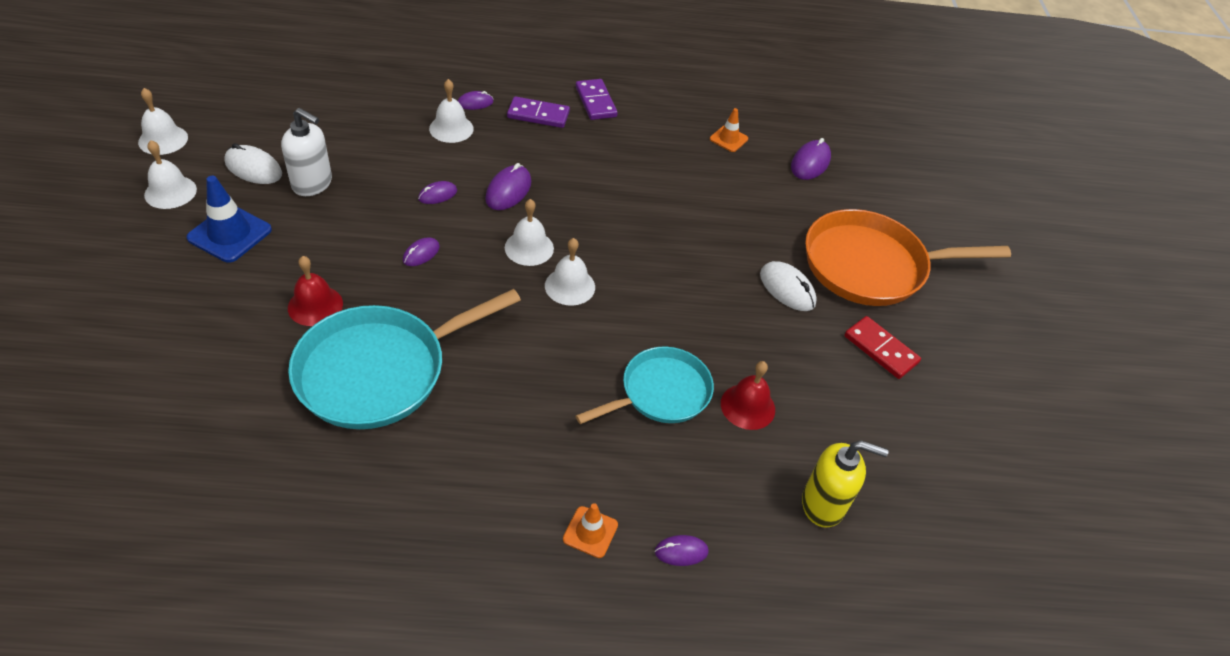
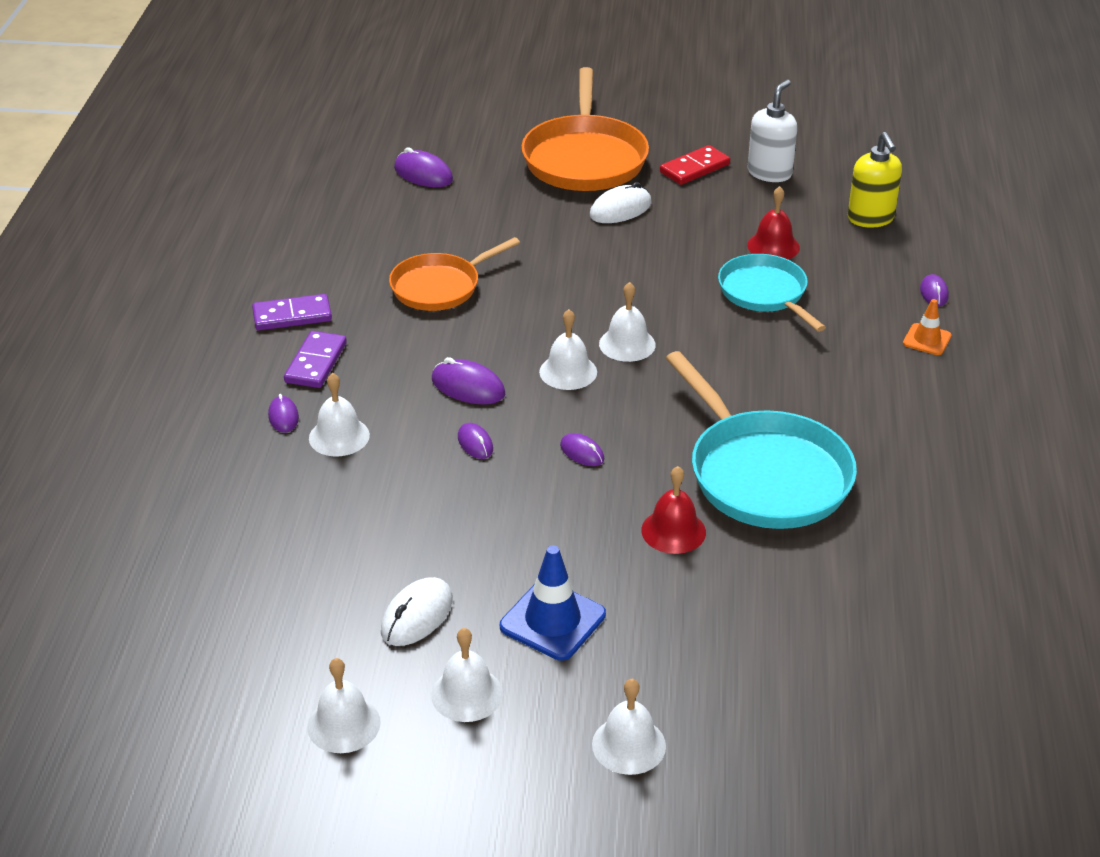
camera: 80 degrees left, 10 degrees down
white soap dispenser [281,108,332,196] -> white soap dispenser moved to [748,80,797,182]
orange traffic cone [710,108,748,152] -> none
yellow soap dispenser [802,440,889,528] -> yellow soap dispenser turned 150 degrees clockwise [848,132,902,228]
none -> orange pan [389,237,520,311]
none -> white bell [592,679,666,775]

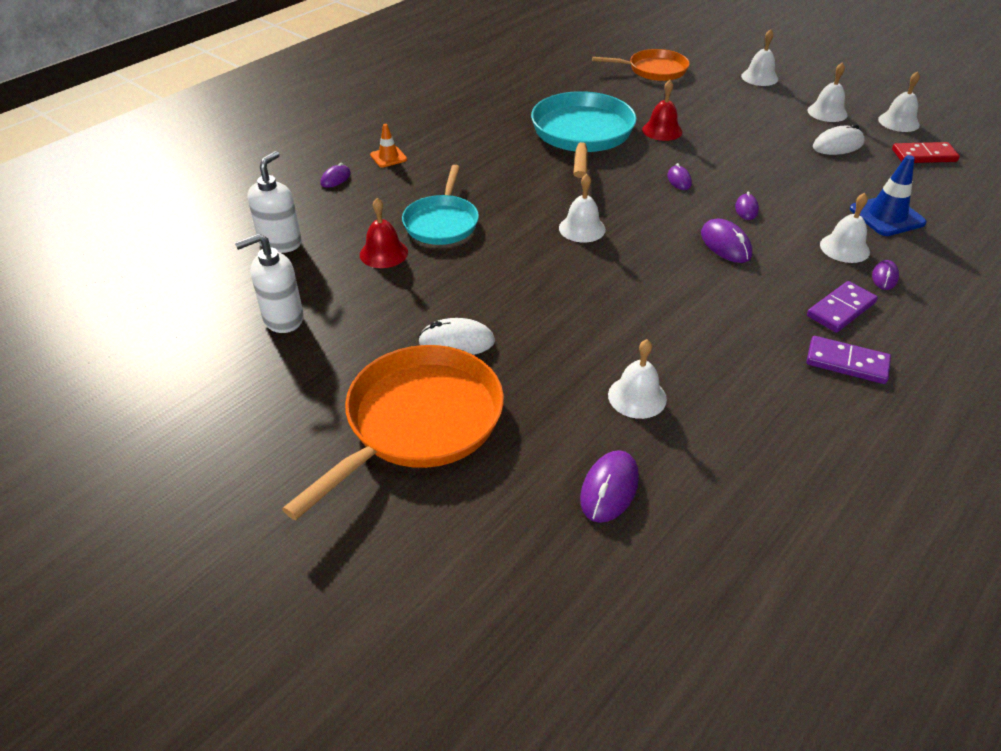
camera: 145 degrees left, 5 degrees up
orange pan [389,237,520,311] -> orange pan moved to [592,49,690,81]
purple mouse [394,147,453,187] -> purple mouse turned 45 degrees clockwise [580,450,639,523]
blue traffic cone [500,545,606,661] -> blue traffic cone moved to [850,155,927,236]
white bell [539,309,597,390] -> white bell moved to [608,339,667,419]
red domino [660,145,730,185] -> red domino moved to [892,142,960,163]
yellow soap dispenser [848,132,902,228] -> white soap dispenser [247,151,302,253]

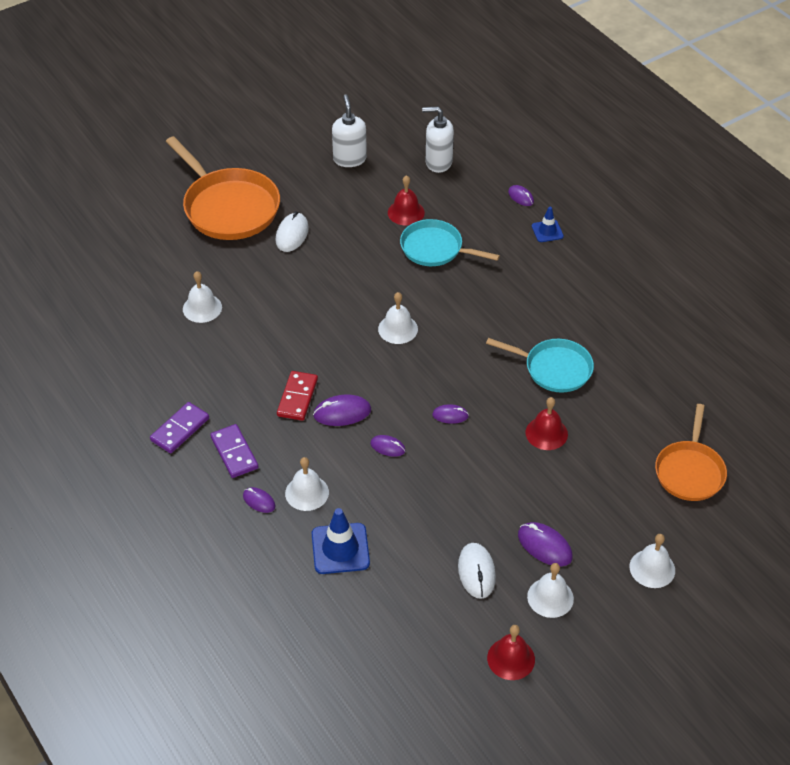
camera: 105 degrees right, 5 degrees up
white soap dispenser [247,151,302,253] -> white soap dispenser turned 150 degrees clockwise [422,107,454,173]
orange traffic cone [370,124,407,168] -> blue traffic cone [532,207,564,242]
turquoise pan [531,91,637,178] -> turquoise pan [486,338,594,393], size x0.63
purple mouse [580,450,639,523] -> purple mouse moved to [518,522,573,566]
white bell [878,71,920,132] -> red bell [487,625,535,680]
red domino [892,142,960,163] -> red domino moved to [277,371,318,421]

